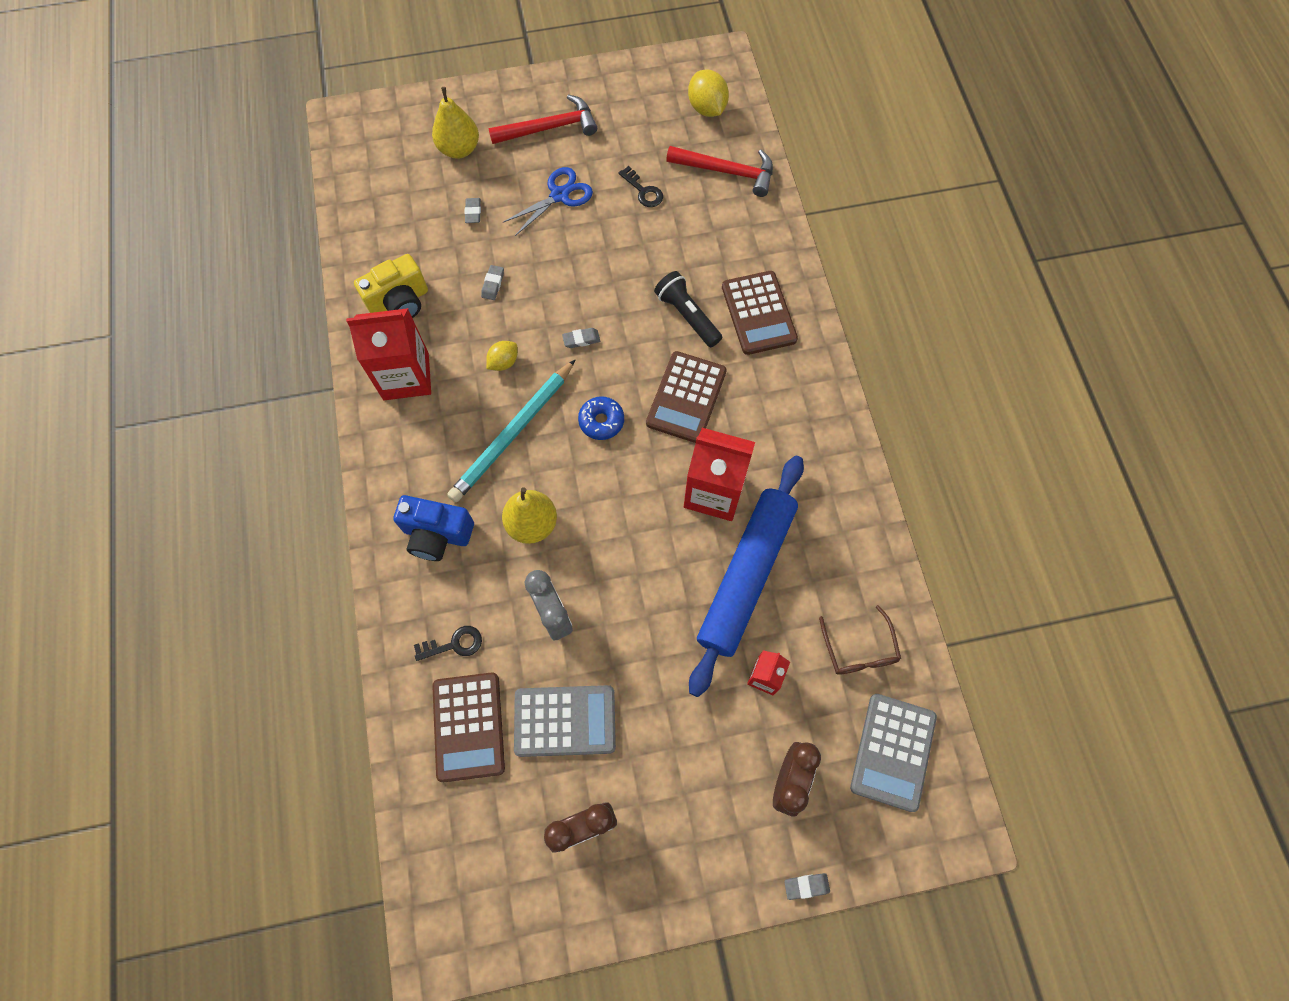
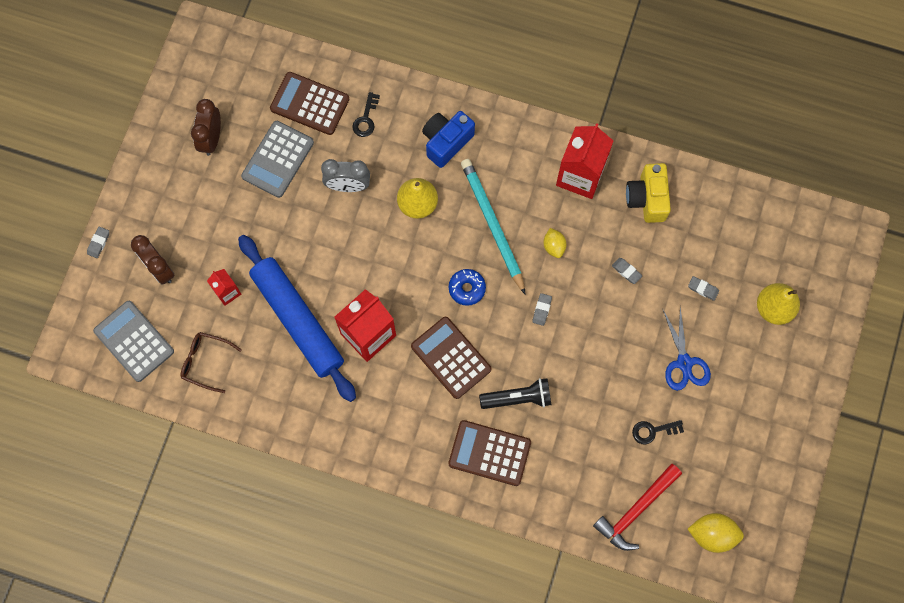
camera: 120 degrees right, 5 degrees up
red hammer [488,95,597,144] -> none

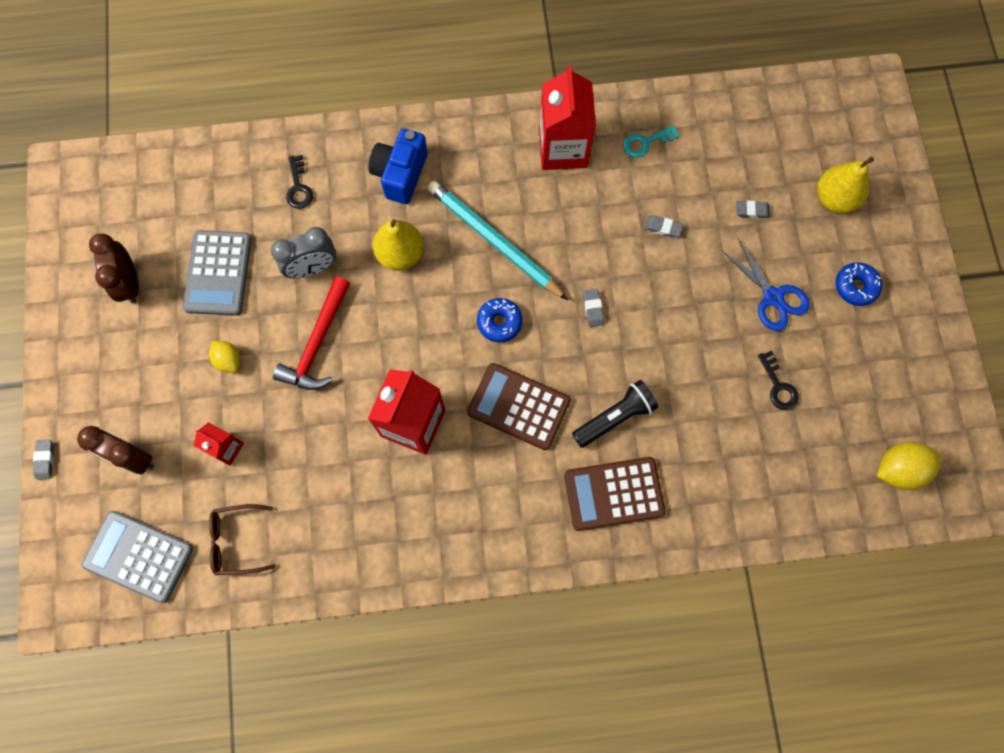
camera: 25 degrees left, 0 degrees up
blue rolling pin [238,235,356,402] -> none
brown calculator [270,72,349,135] -> none
yellow lemon [543,228,566,258] -> yellow lemon moved to [209,341,240,373]
red hammer [593,464,682,551] -> red hammer moved to [273,277,350,390]
yellow camera [626,163,671,223] -> turquoise key [623,125,680,158]
black key [632,420,684,445] -> black key turned 75 degrees counterclockwise [758,351,799,410]
none -> blue donut [836,262,882,306]

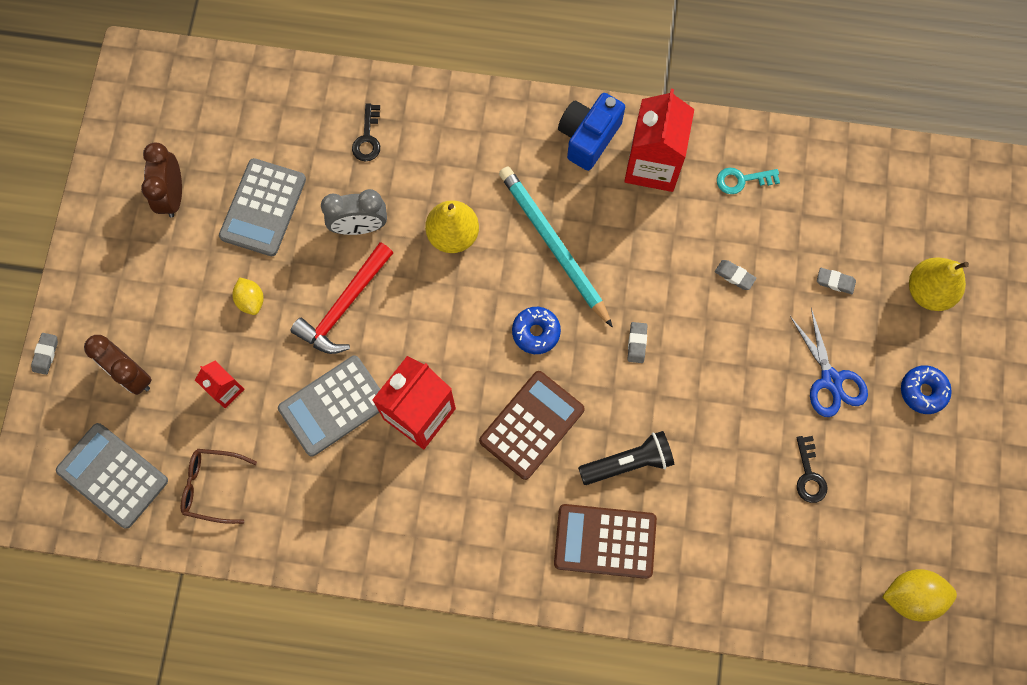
camera: 15 degrees right, 0 degrees up
blue camera [369,129,428,204] -> blue camera moved to [558,93,625,171]
brown calculator [467,363,571,450] -> brown calculator turned 90 degrees clockwise [479,371,585,480]
none -> grey calculator [278,356,380,456]

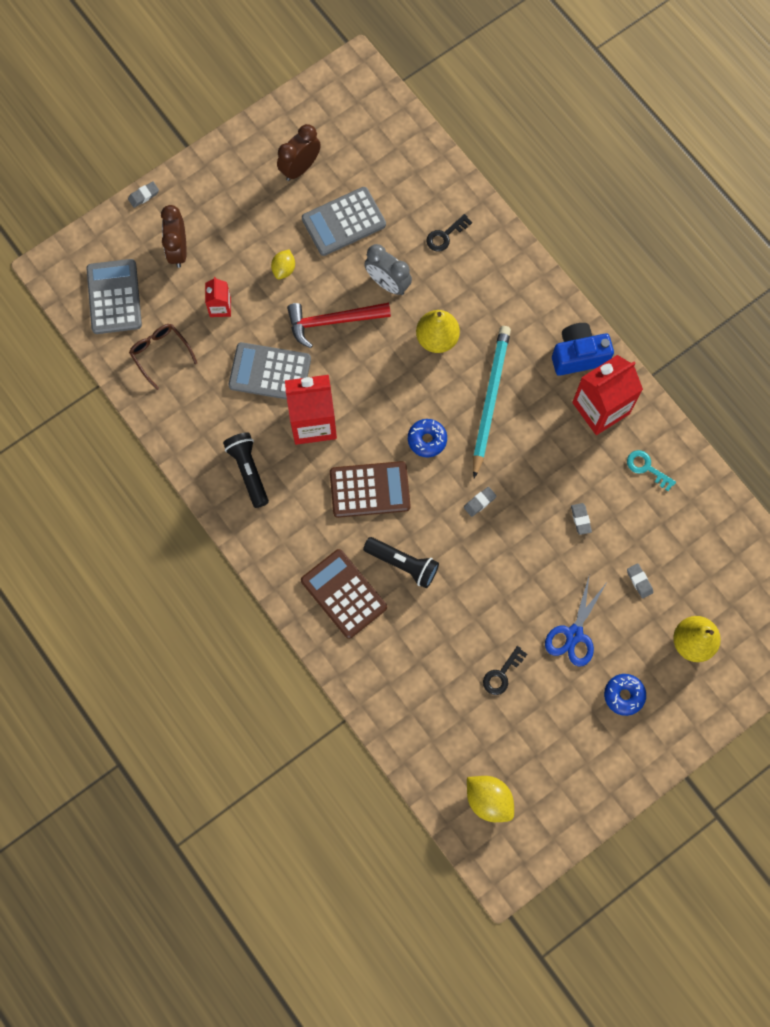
camera: 45 degrees right, 0 degrees up
none -> black flashlight [223,432,269,508]

